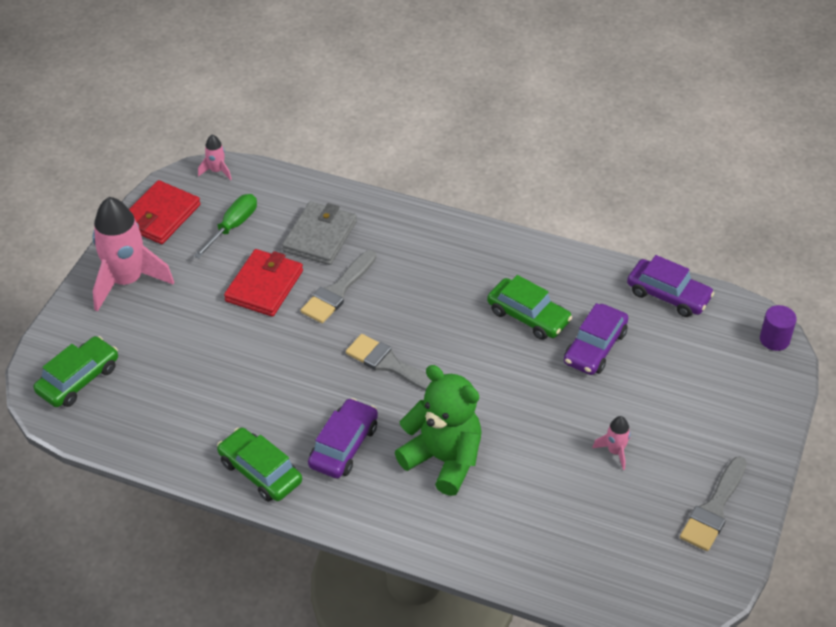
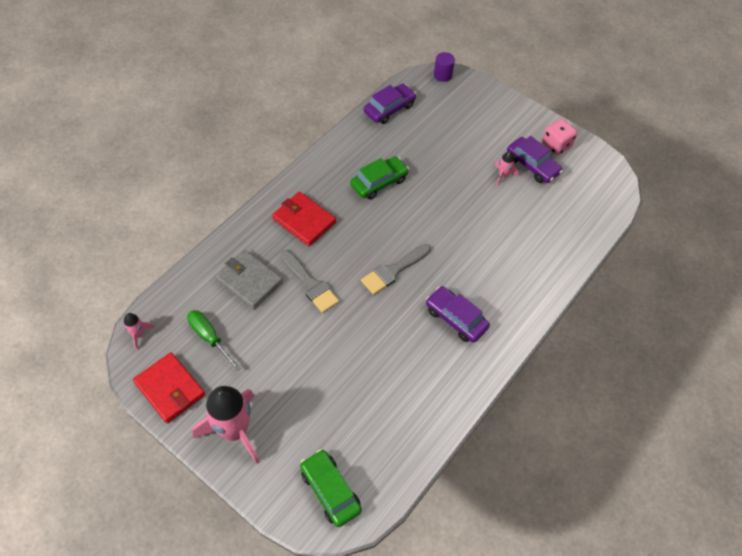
camera: 75 degrees left, 10 degrees up
green car [217,428,302,502] -> none
red wallet [224,249,303,317] -> red wallet moved to [272,192,336,246]
green teddy bear [395,365,482,496] -> none
purple car [564,303,629,375] -> purple car moved to [507,136,563,183]
grey brush [680,457,747,551] -> pink dice [542,119,577,155]

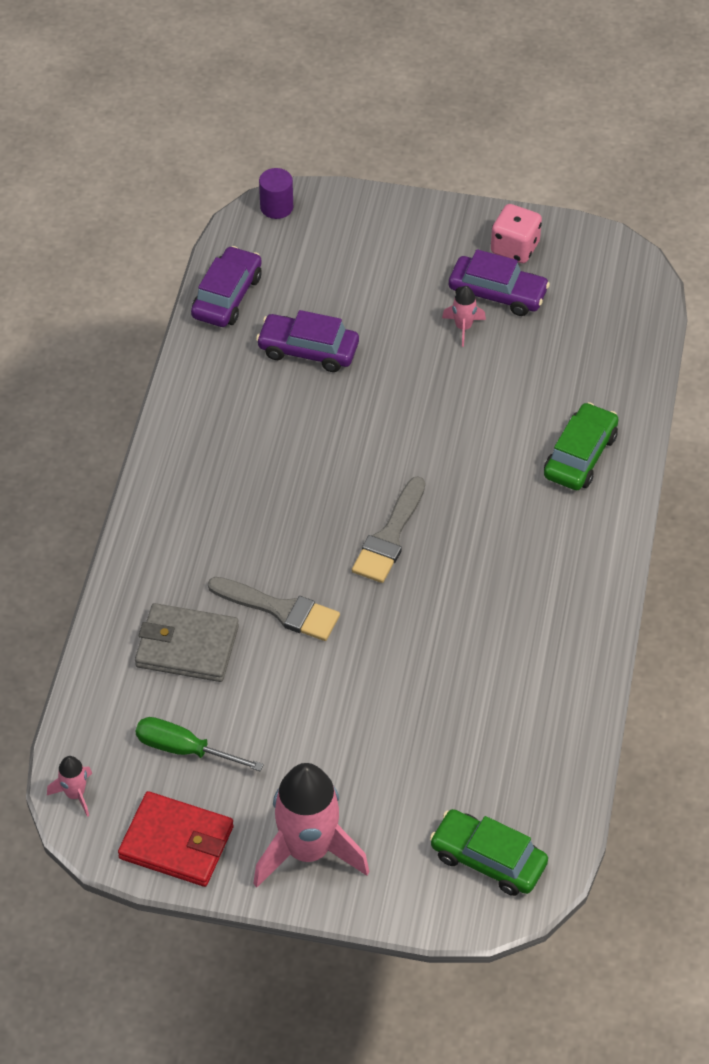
camera: 25 degrees left, 5 degrees down
red wallet [272,192,336,246] -> none
green car [350,156,409,200] -> green car moved to [544,402,619,490]
purple car [426,286,490,343] -> purple car moved to [256,310,359,372]

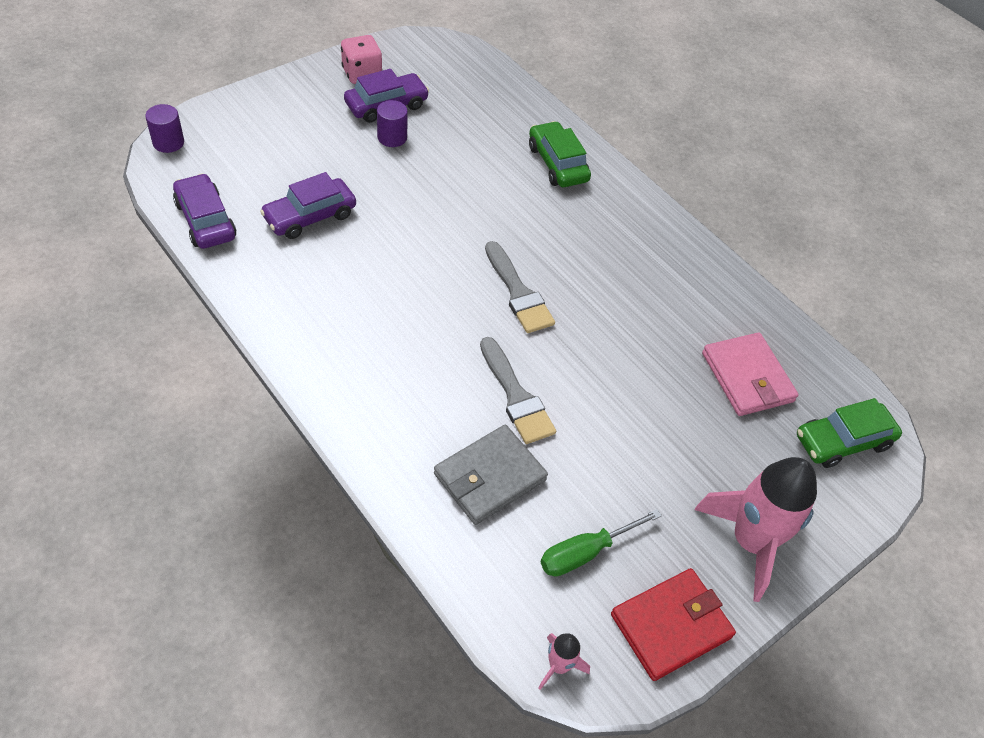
camera: 55 degrees left, 0 degrees up
grey brush [208,577,340,641] -> grey brush turned 90 degrees clockwise [480,337,556,444]
pink rocket [442,286,486,347] -> purple cylinder [377,100,408,147]
none -> pink wallet [702,333,799,416]

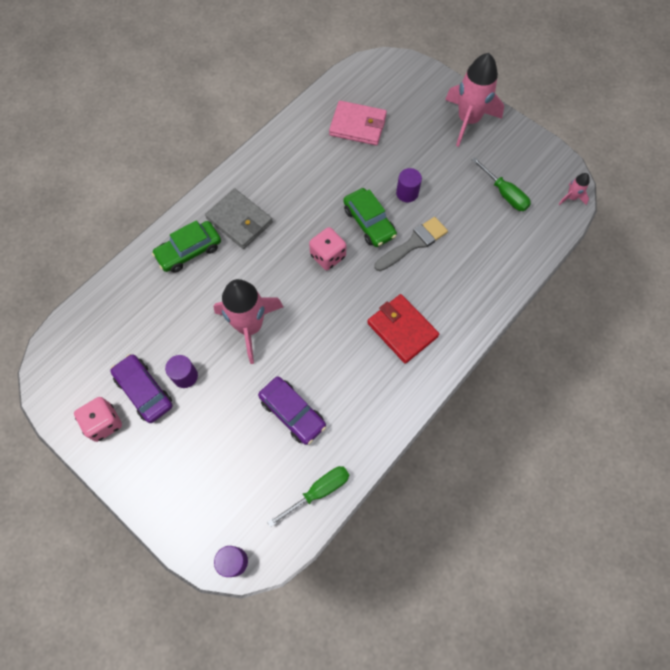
camera: 95 degrees left, 15 degrees up
purple car [173,173,236,249] -> green screwdriver [267,466,349,527]
grey wallet [434,425,548,525] -> grey wallet moved to [205,188,273,249]
grey brush [485,241,555,333] -> pink dice [309,227,346,270]
red wallet [611,568,736,681] -> red wallet moved to [367,294,439,364]
pink wallet [702,333,799,416] -> pink wallet turned 45 degrees clockwise [329,101,387,145]
green car [797,398,902,468] -> green car moved to [343,188,397,247]
none -> pink rocket [213,279,283,364]
none -> purple cylinder [396,168,422,202]

